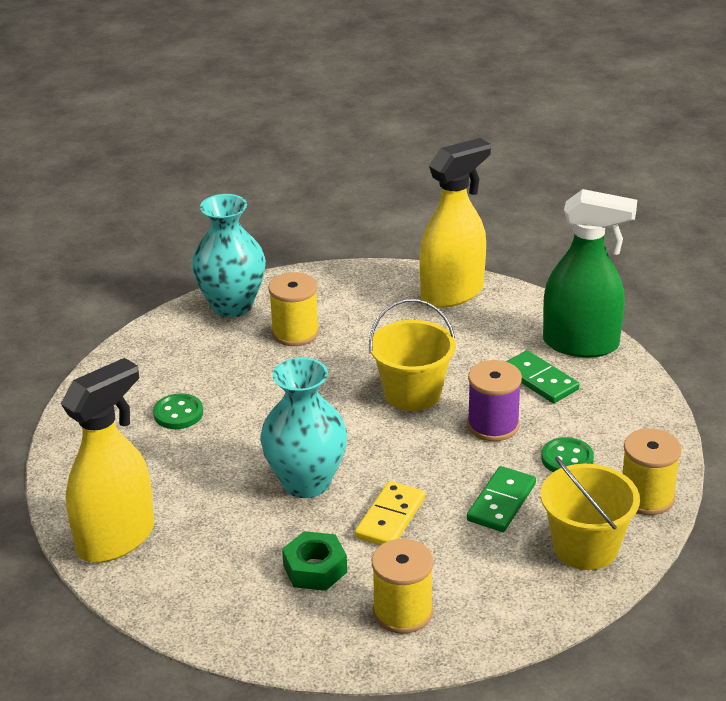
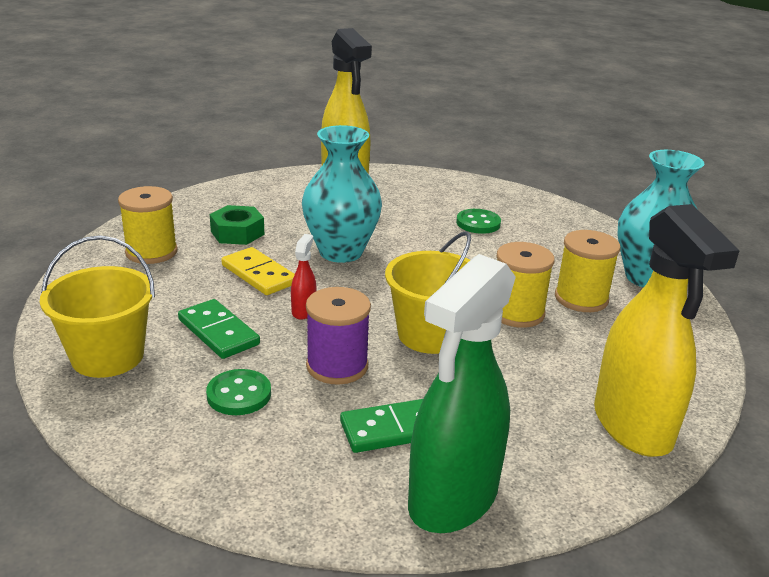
camera: 110 degrees right, 5 degrees down
yellow spool [622,428,682,515] -> yellow spool moved to [496,242,555,328]
none -> red spray bottle [291,234,317,320]

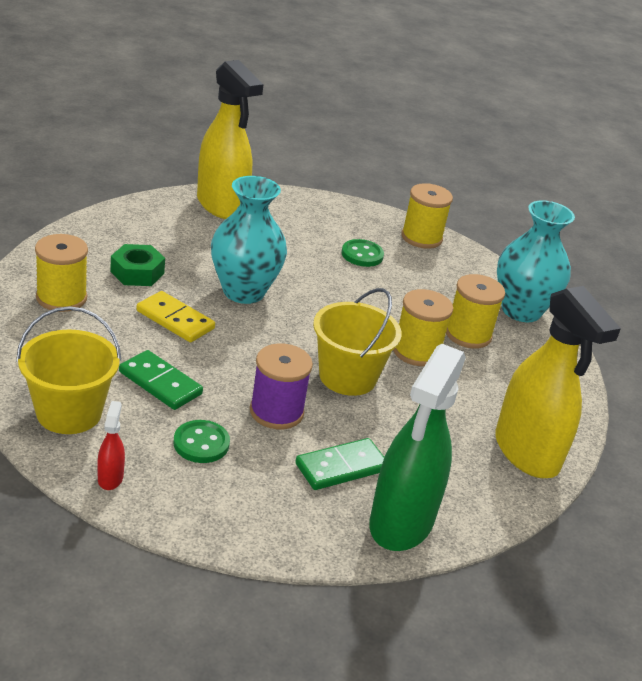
camera: 15 degrees left, 5 degrees up
red spray bottle [291,234,317,320] -> red spray bottle moved to [97,401,125,490]
none -> yellow spool [401,183,453,249]

